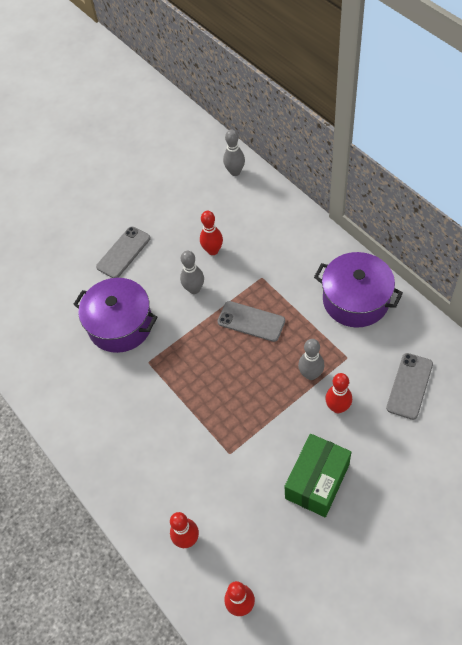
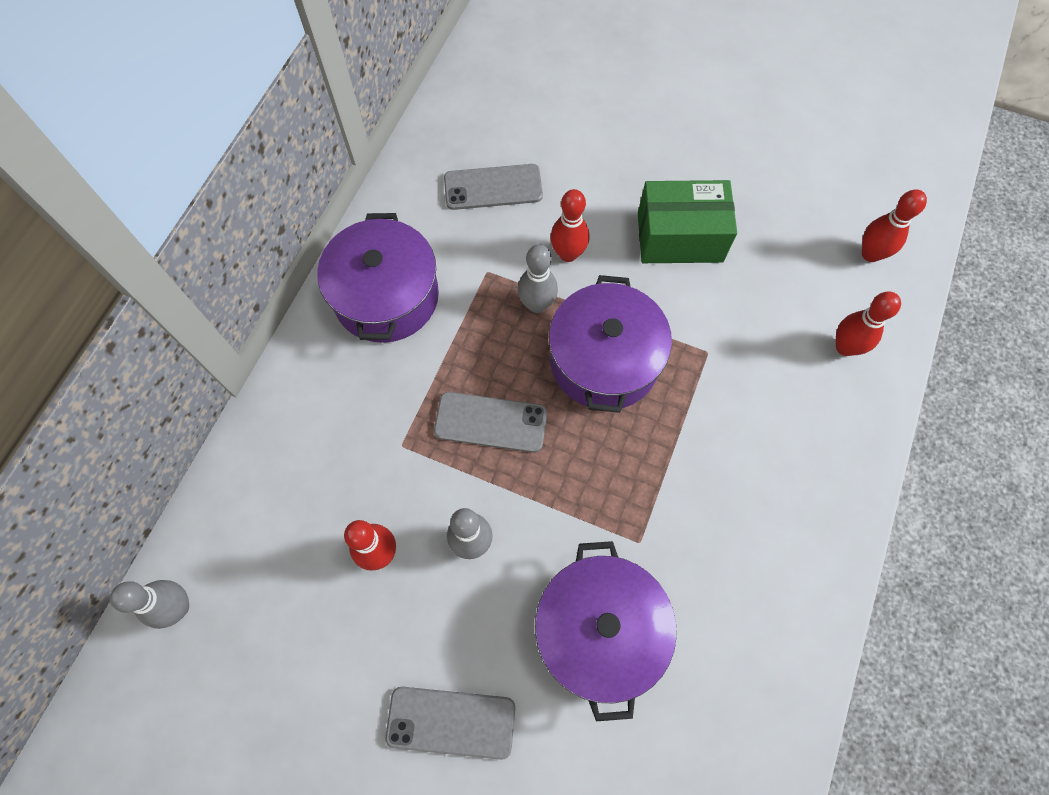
camera: 125 degrees left, 10 degrees up
grey phone [217,301,285,342] -> grey phone turned 75 degrees counterclockwise [434,392,547,453]
none -> purple pot [549,275,672,413]

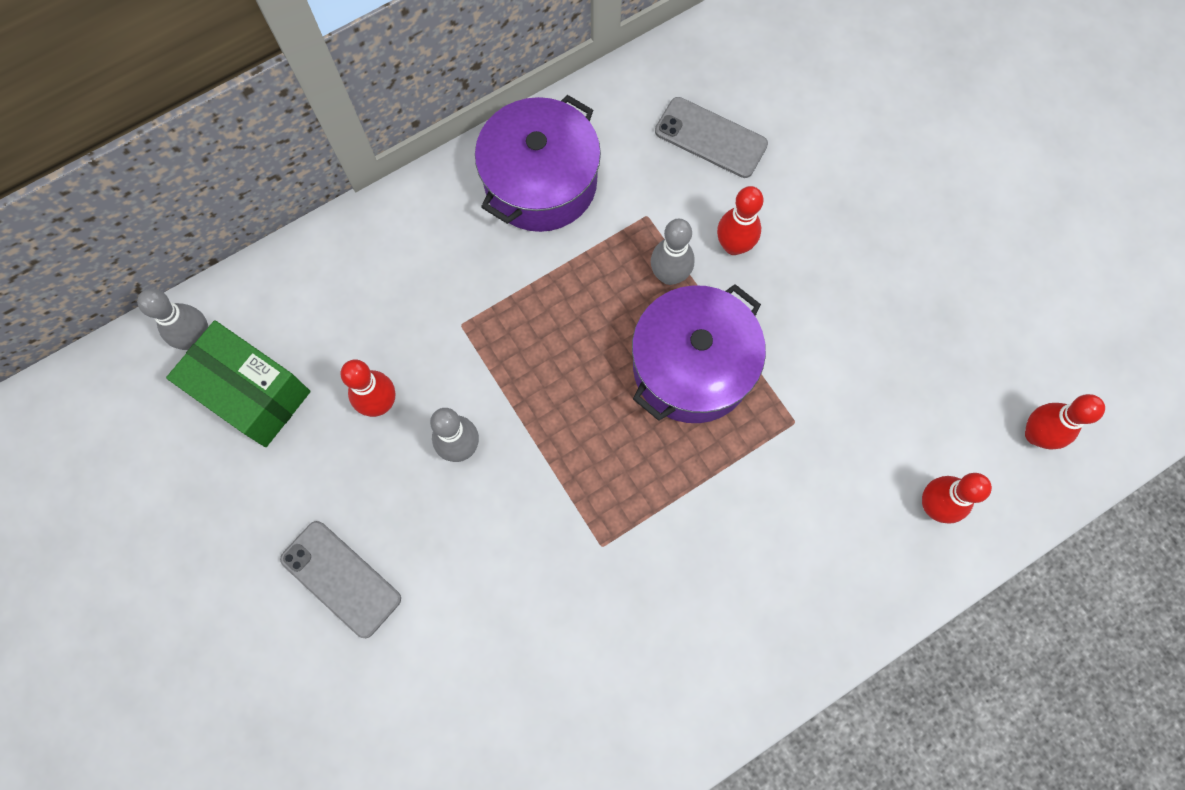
camera: 35 degrees right, 5 degrees up
grey phone [434,392,547,453] -> none
purple pot [535,541,677,721] -> none
green box [638,180,737,263] -> green box moved to [166,320,311,447]

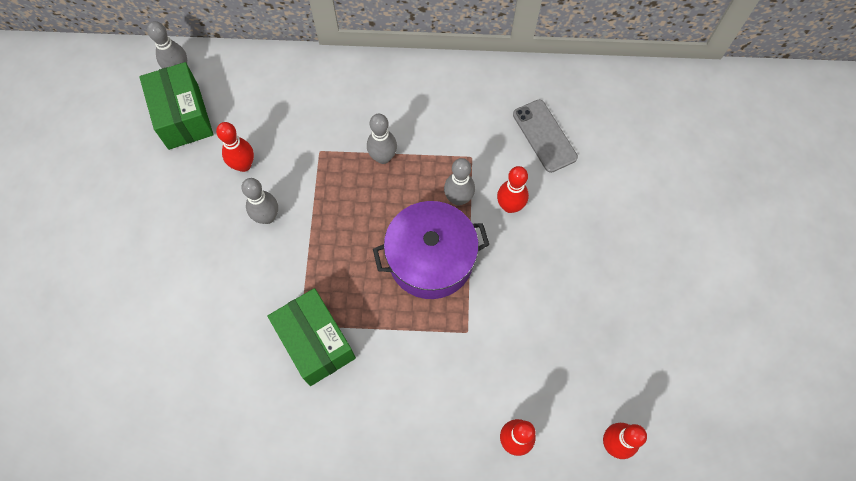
camera: 35 degrees right, 5 degrees down
grey phone [280,521,401,638] -> none
purple pot [475,95,601,232] -> none
none -> green box [268,288,356,386]
none -> grey bowling pin [367,114,397,164]

